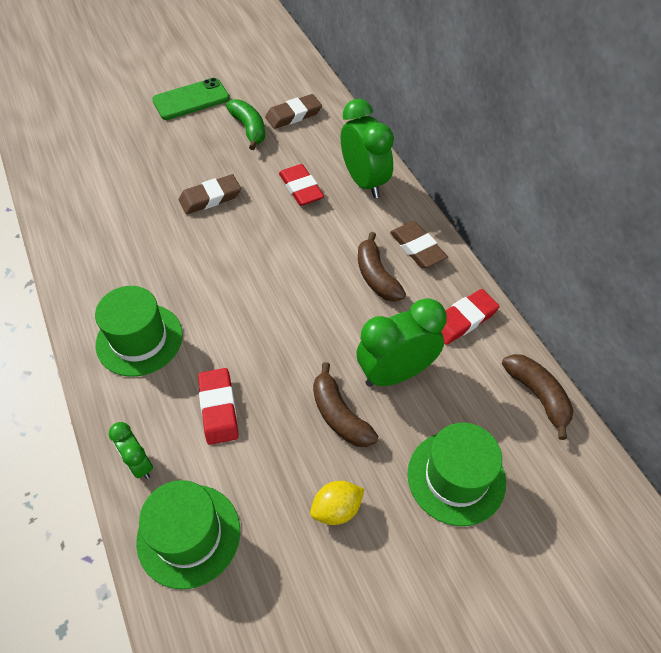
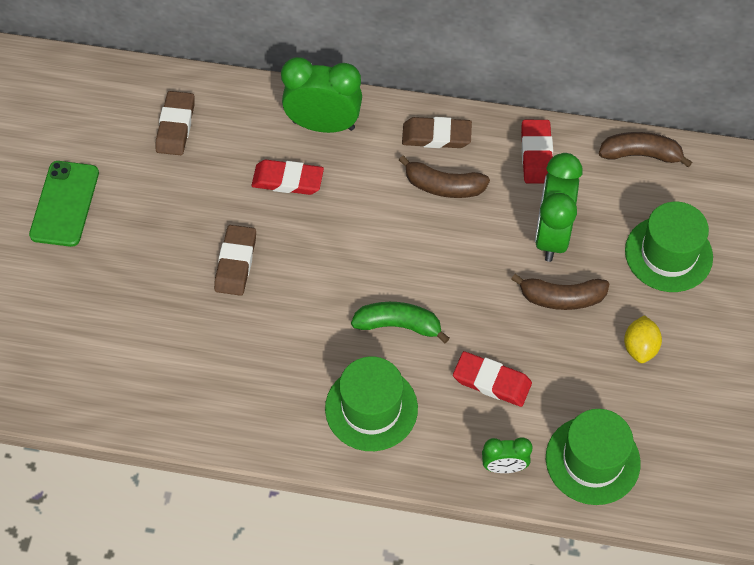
camera: 55 degrees left, 5 degrees up
green banana [226,99,265,150] -> green banana moved to [351,302,450,343]

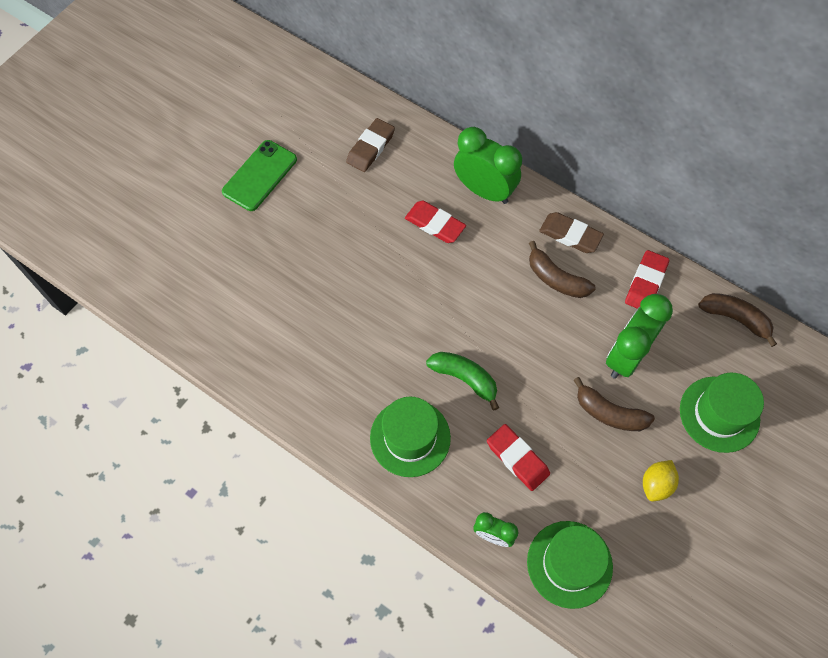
camera: 25 degrees right, 5 degrees up
brown eraser [214,225,256,296] -> none

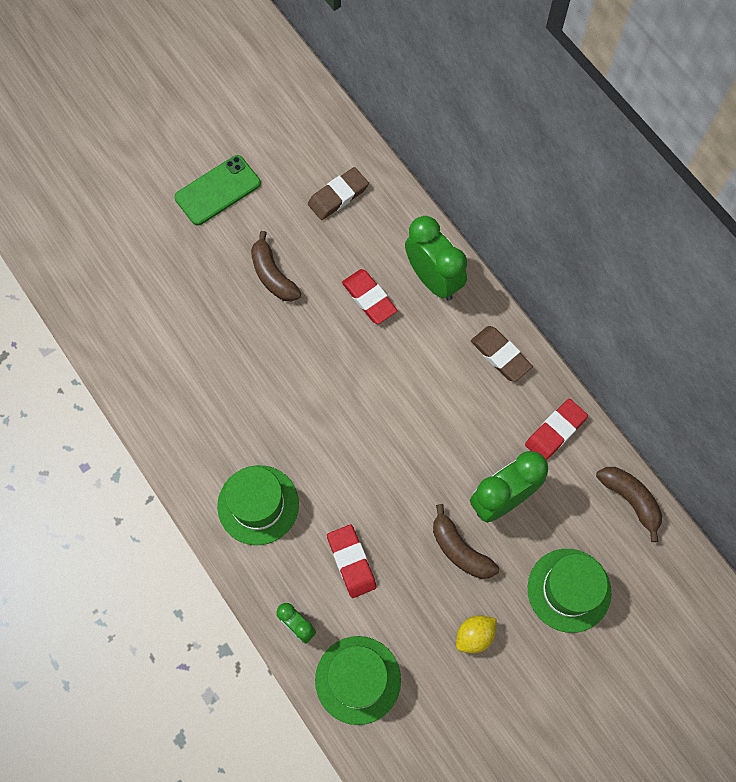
camera: 20 degrees right, 5 degrees up
green banana [426,352,499,411] -> none
brown banana [529,241,595,298] -> brown banana moved to [251,231,301,302]

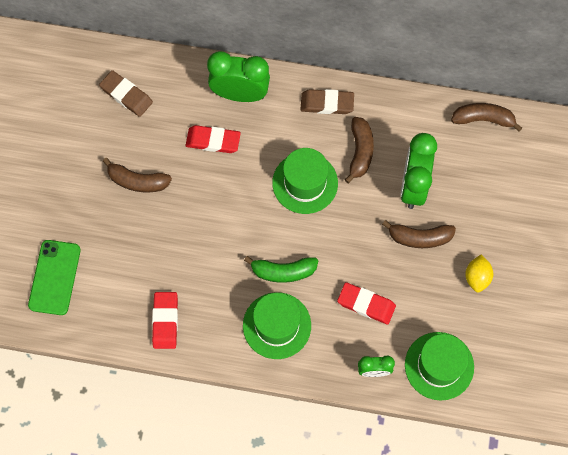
camera: 45 degrees left, 0 degrees up
green phone [174,155,261,225] -> green phone moved to [28,240,81,315]
brown eraser [308,167,369,220] -> brown eraser turned 60 degrees counterclockwise [99,70,153,117]
red eraser [525,399,588,460] -> red eraser moved to [152,292,178,349]
green hat [528,549,611,633] -> green hat moved to [272,148,338,214]
none -> green banana [244,256,318,283]
none -> brown banana [345,117,374,183]

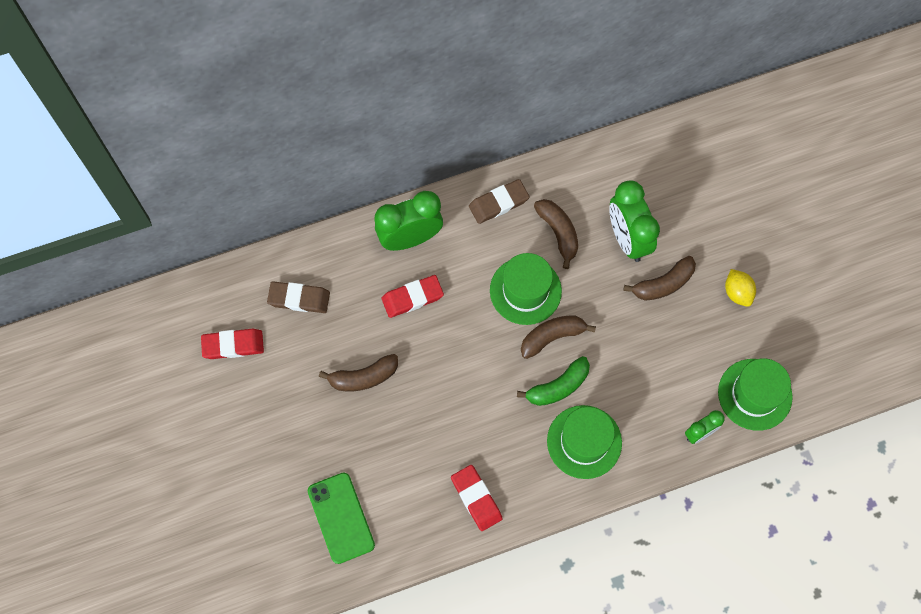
camera: 30 degrees left, 0 degrees up
red eraser [337,282,396,325] -> red eraser moved to [201,329,264,359]
brown banana [451,103,522,132] -> brown banana moved to [521,315,596,359]

